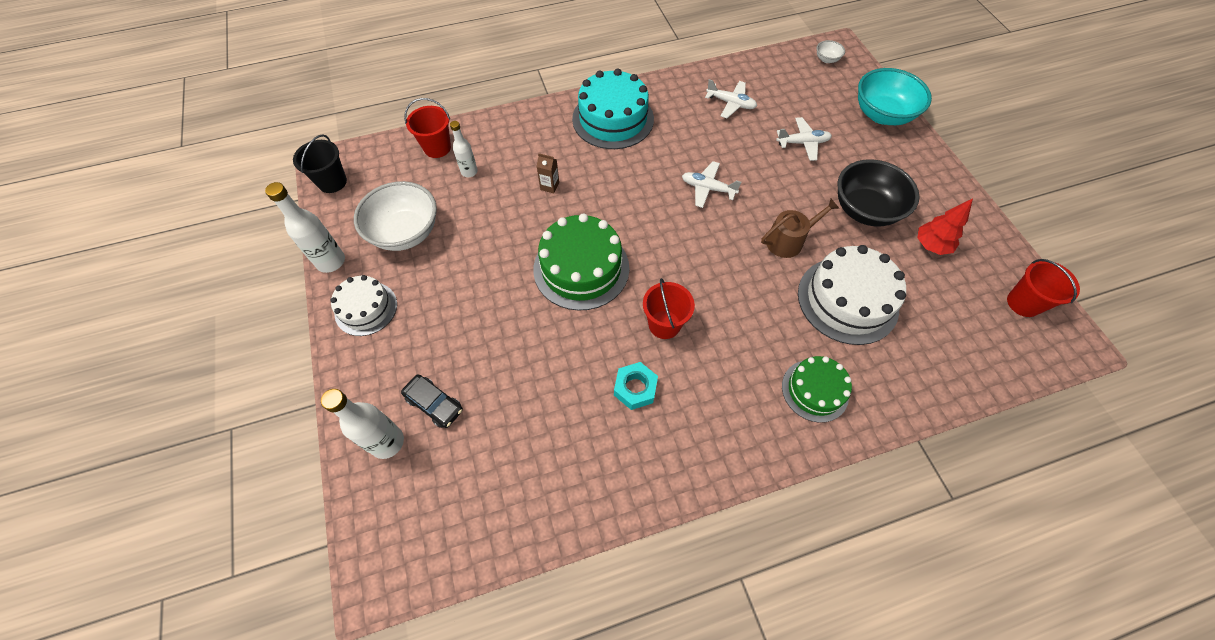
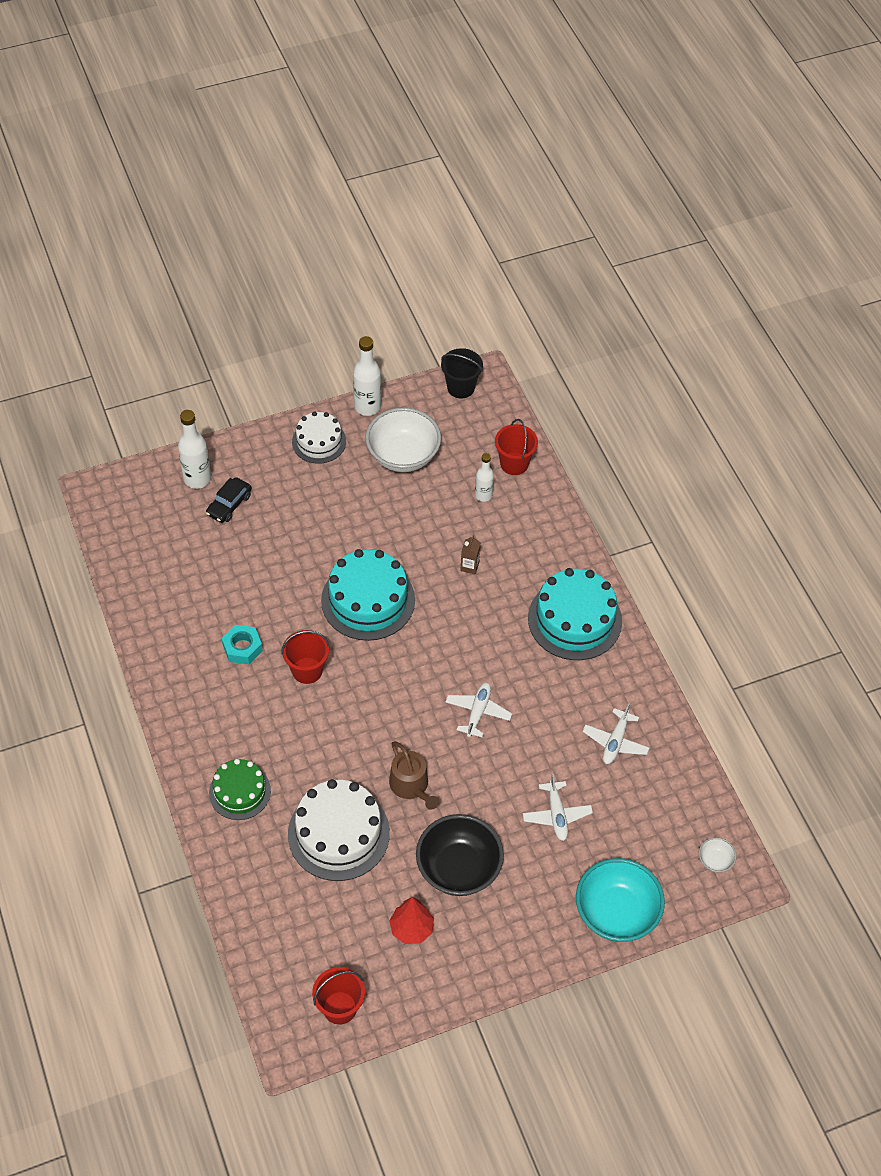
camera: 85 degrees right, 5 degrees down
green cake [533,213,629,311] -> turquoise cake [321,549,415,641]

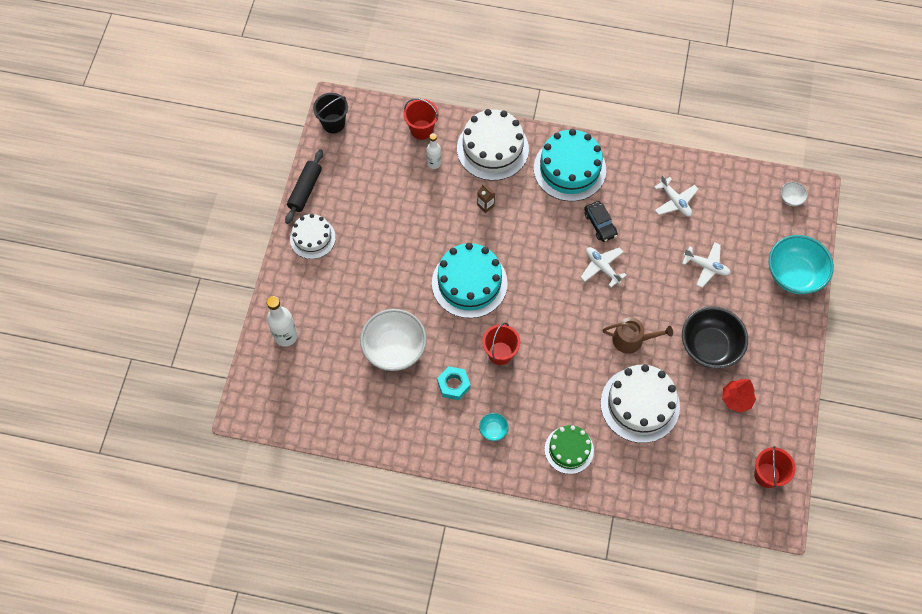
camera: 55 degrees left, 10 degrees up
black car [206,477,252,523] -> black car moved to [584,201,618,242]
white bottle [353,336,381,416] -> black rolling pin [285,149,323,224]
white bowl [366,408,441,472] -> white bowl moved to [360,309,427,371]
none -> white cake [457,109,529,181]
none -> turquoise bowl [479,413,509,441]

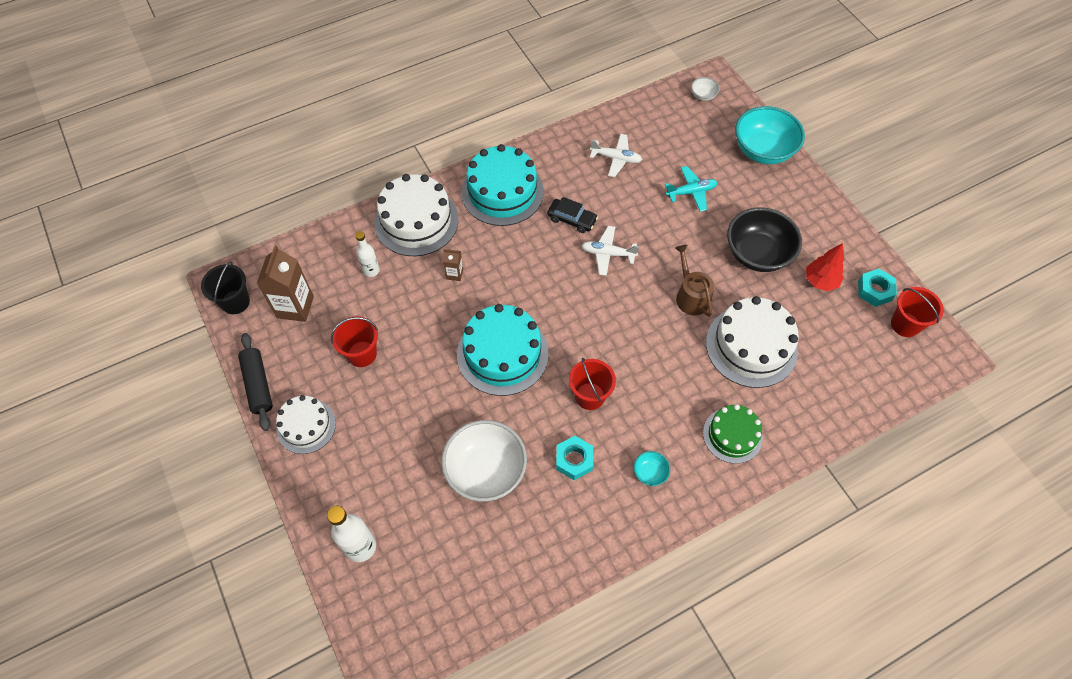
camera: 40 degrees left, 5 degrees down
red bucket [403,98,438,140] -> red bucket moved to [331,316,378,367]
brown watering can [603,317,673,354] -> brown watering can turned 75 degrees counterclockwise [675,245,714,317]
white plane [682,242,731,288] -> turquoise plane [665,166,718,212]
none -> brown carton [257,245,314,322]
none -> turquoise nut [858,269,897,307]

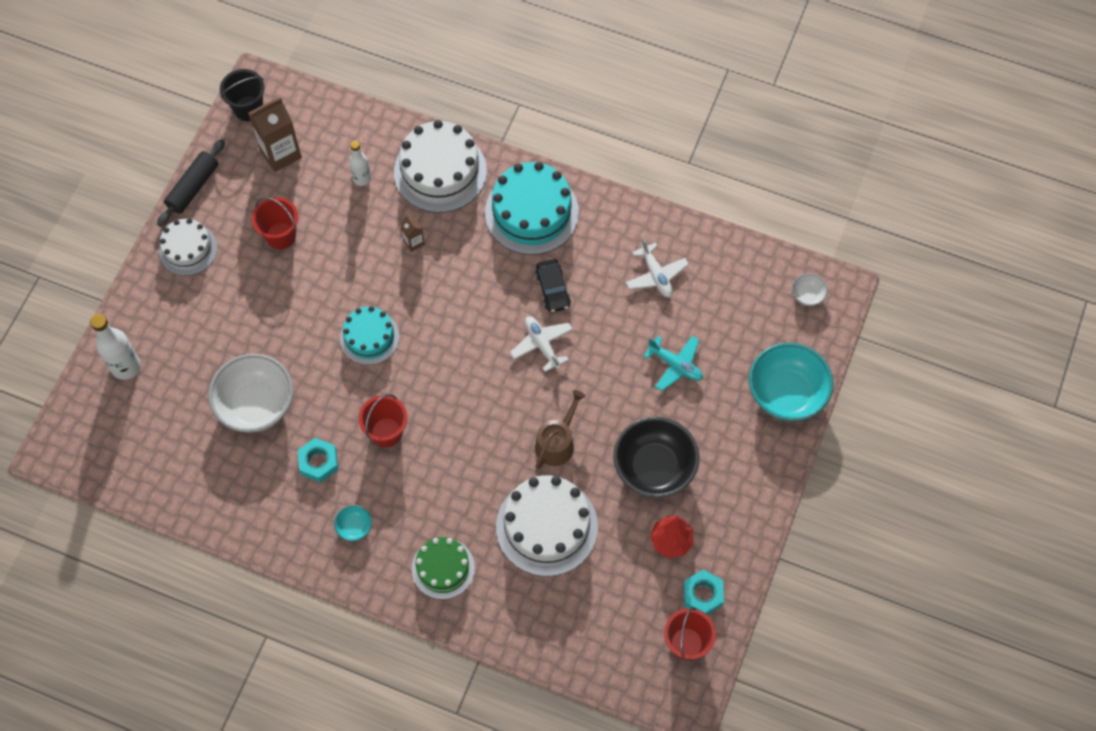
camera: 50 degrees right, 5 degrees up
turquoise cake [457,304,549,396] -> turquoise cake [340,306,400,365], size x0.61

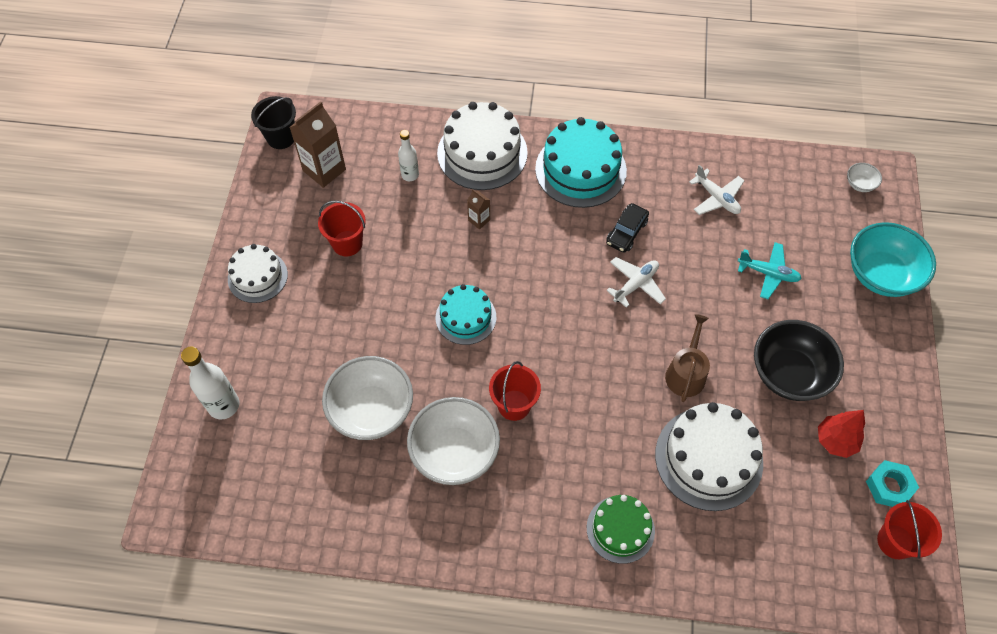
camera: 15 degrees left, 5 degrees down
black rolling pin [157,139,225,227] -> none
turquoise nut [298,438,338,483] -> white bowl [407,397,500,485]
turquoise bowl [334,505,372,541] -> none
white plane [510,316,573,372] -> white plane turned 90 degrees clockwise [606,257,666,308]
black car [535,259,571,313] -> black car turned 60 degrees clockwise [606,203,649,253]

